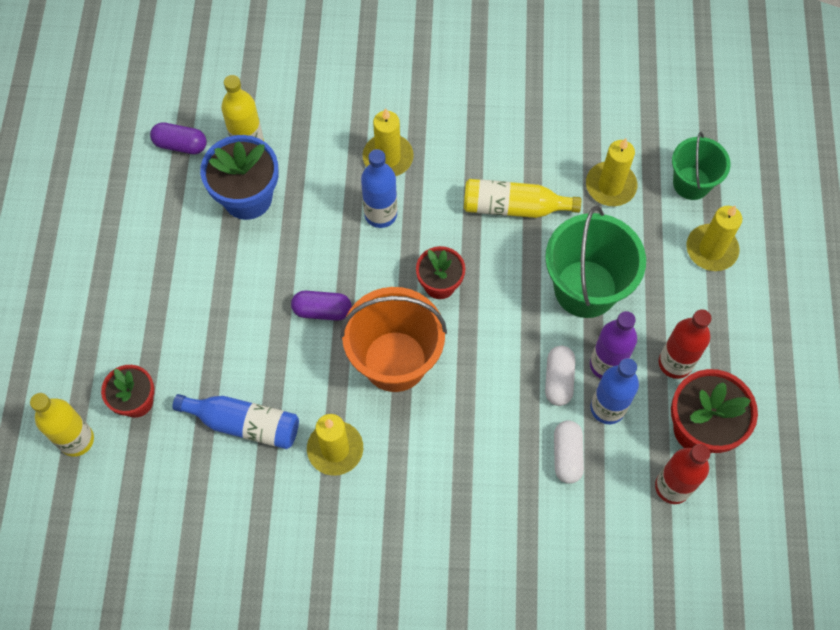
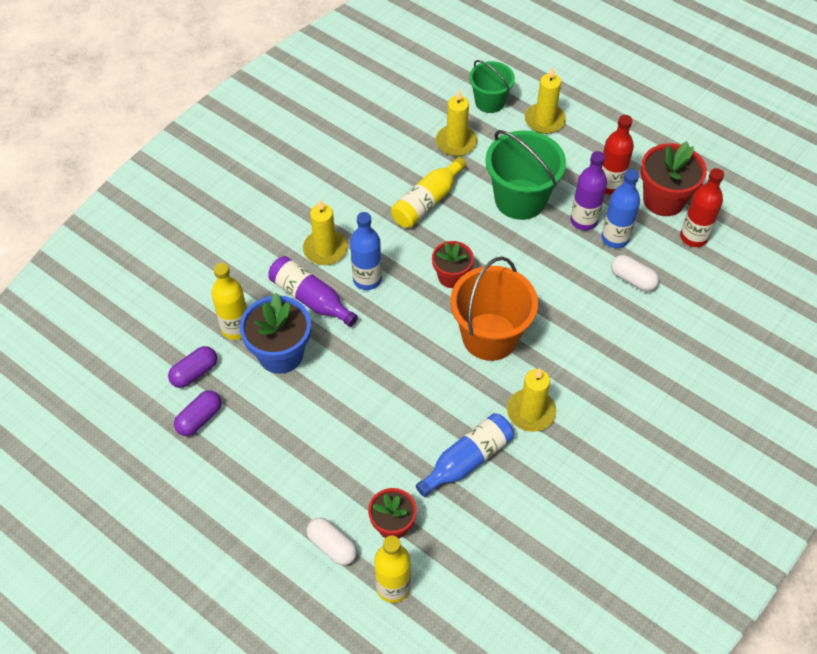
camera: 55 degrees left, 10 degrees down
purple capsule [291,291,352,321] -> purple capsule moved to [174,390,221,436]
white capsule [545,346,575,406] -> white capsule moved to [307,518,357,565]
none -> purple bottle [268,256,358,327]

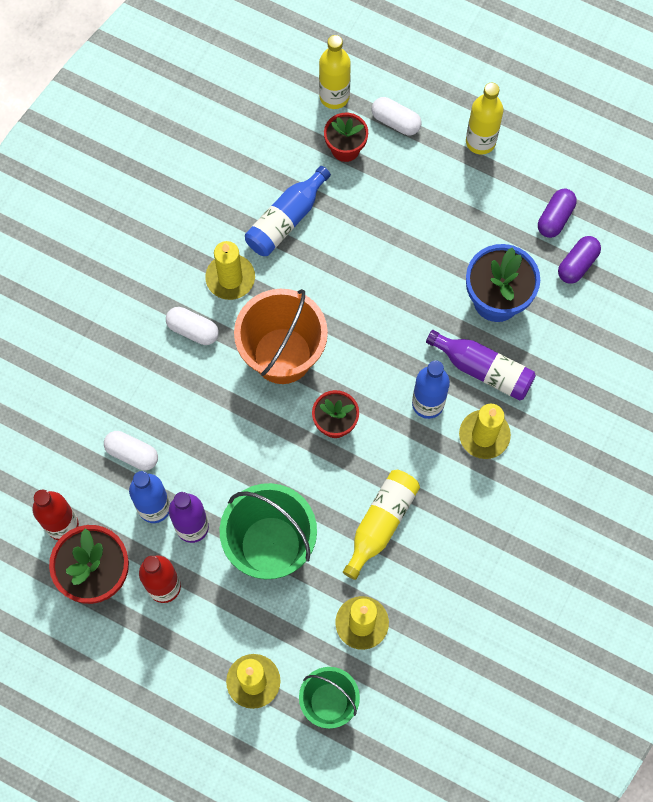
camera: 170 degrees right, 15 degrees up
yellow bottle [211,263,247,340] -> yellow bottle moved to [466,83,504,155]
none -> white capsule [166,307,219,345]

